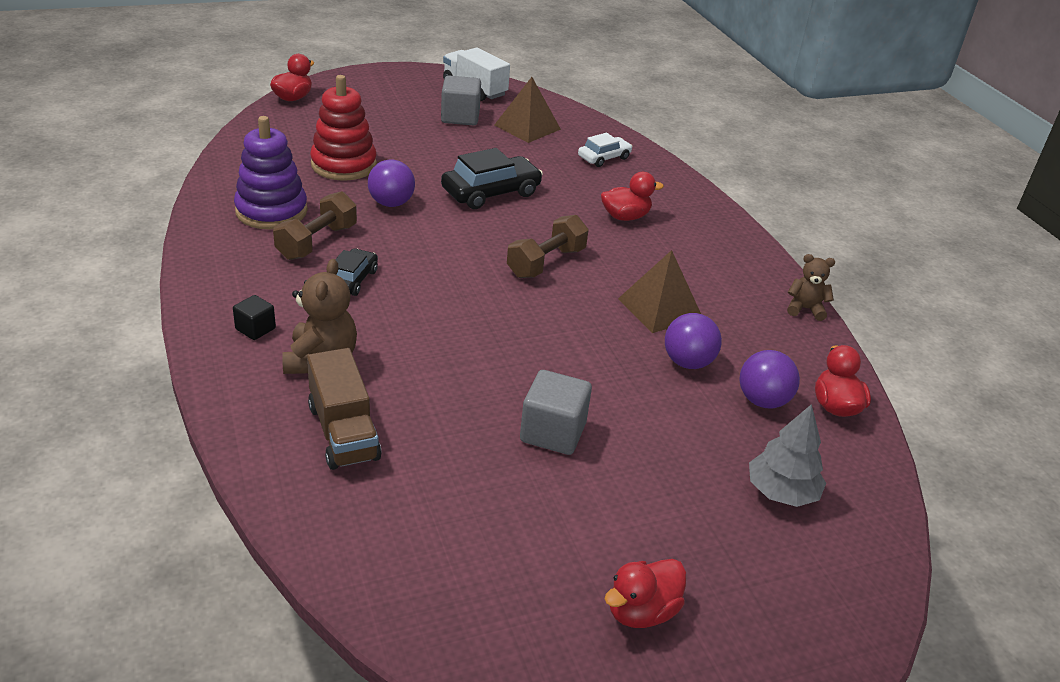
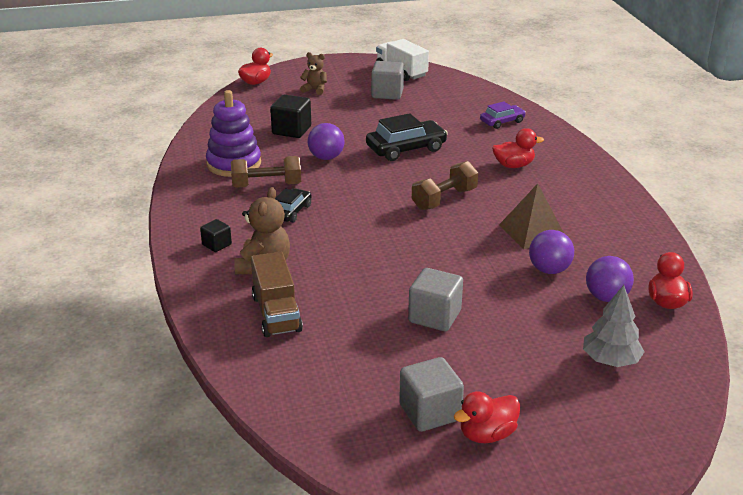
camera: 10 degrees right, 5 degrees down
brown dumbbell [273,191,357,260] -> brown dumbbell turned 45 degrees clockwise [231,156,301,188]
red stacking toy [310,75,377,181] -> black cube [270,94,311,138]
brown pyramid [494,77,561,143] -> none
white car [578,133,632,167] -> purple car [480,101,526,129]
brown teddy bear [787,254,835,321] -> brown teddy bear moved to [300,52,327,95]
none -> grey cube [399,357,464,432]

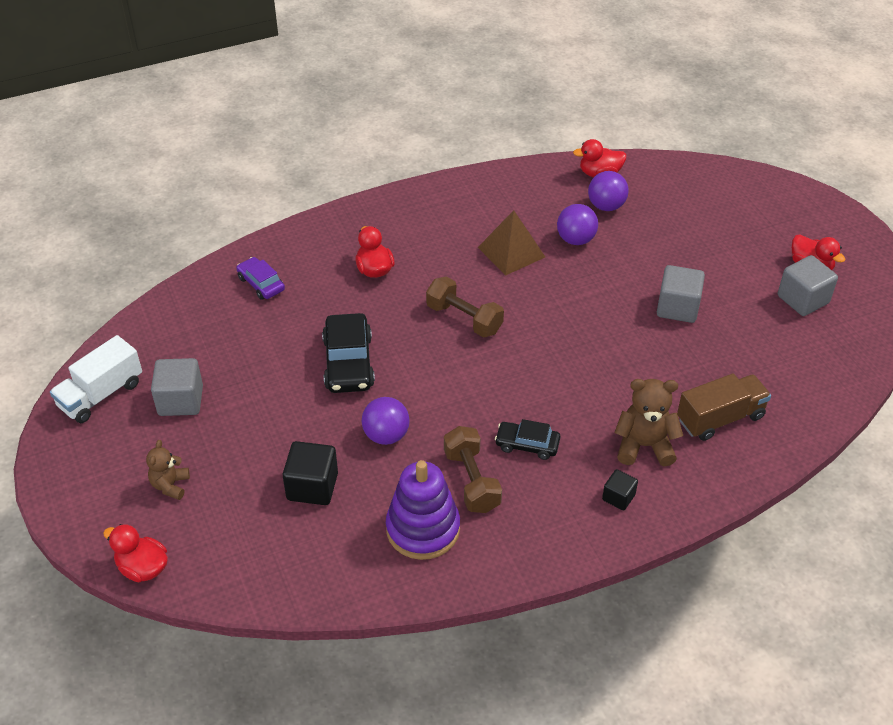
camera: 100 degrees left, 15 degrees up
black car [366,113,448,161] -> black car turned 150 degrees counterclockwise [322,313,375,393]
grey tree [583,285,644,367] -> none

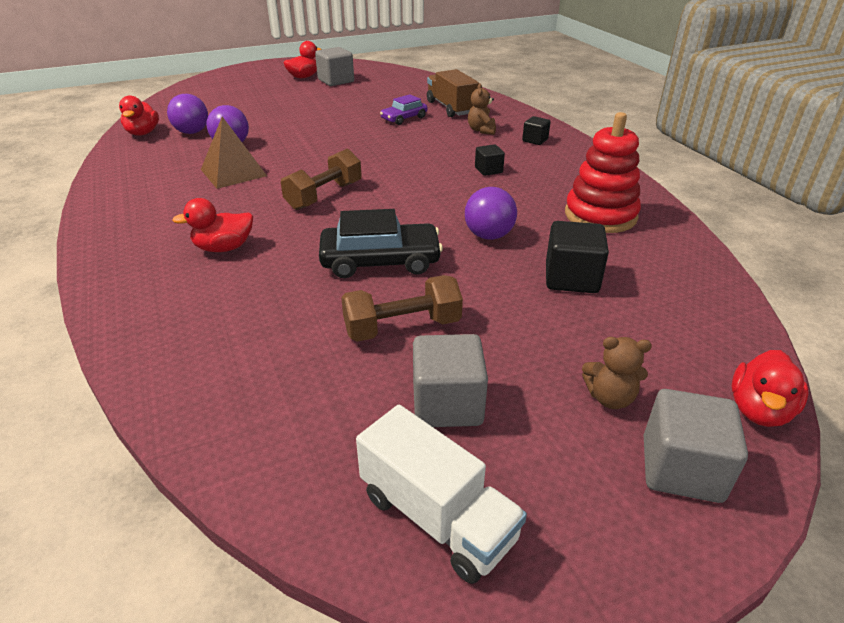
camera: 90 degrees left, 10 degrees down
purple car [236,257,285,300] -> purple car moved to [380,94,427,125]
purple stacking toy [386,460,460,560] -> red stacking toy [565,112,641,233]
brown dumbbell [444,426,502,513] -> brown dumbbell moved to [341,275,463,342]
black car [495,419,561,460] -> black cube [475,144,505,176]
brown teddy bear [614,379,683,467] -> brown teddy bear [468,83,496,135], size x0.62
grey cube [657,265,705,323] -> grey cube moved to [644,389,748,503]

